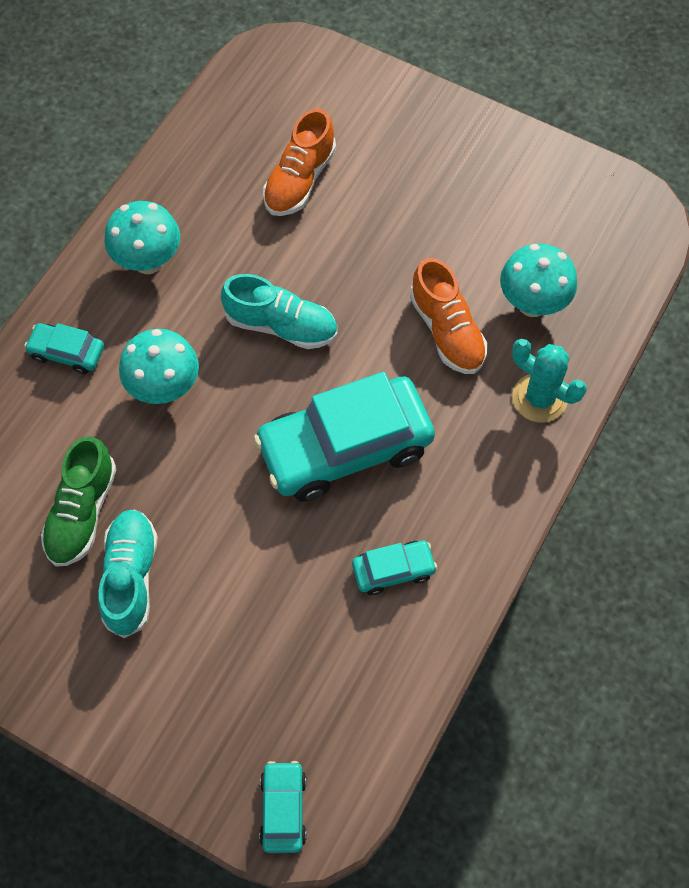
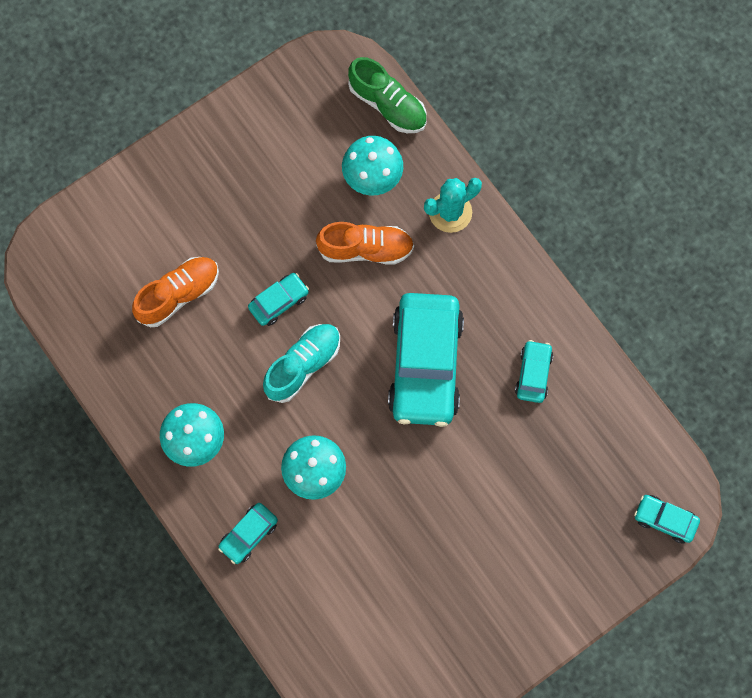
camera: 65 degrees left, 10 degrees up
green shoe [41,436,117,567] -> green shoe moved to [348,57,427,133]
turquoise shoe [98,509,158,638] -> none
orange shoe [263,108,336,216] -> orange shoe turned 90 degrees counterclockwise [132,257,219,327]
none -> turquoise car [248,273,309,326]

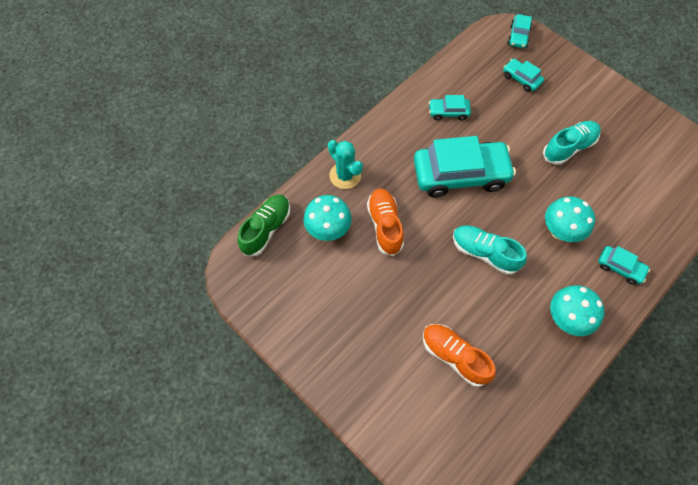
camera: 100 degrees left, 10 degrees down
turquoise car [248,273,309,326] -> turquoise car moved to [503,59,544,92]
none -> turquoise shoe [543,121,601,165]

